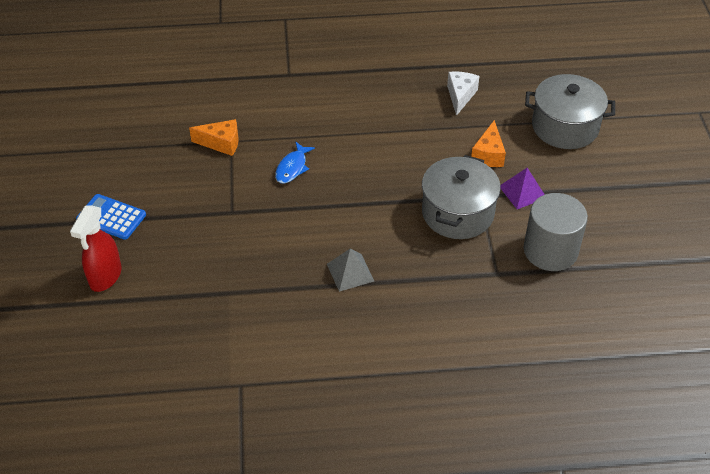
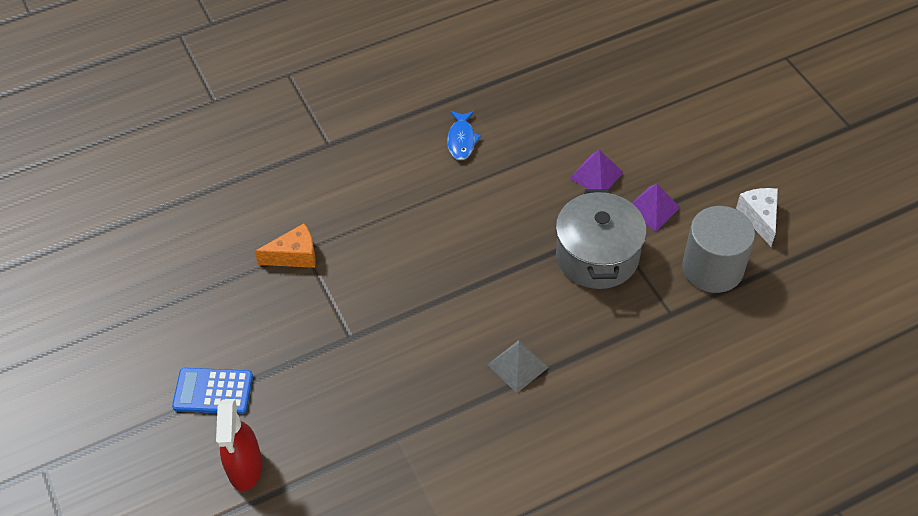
camera: 20 degrees left, 5 degrees up
blue fish [275,142,315,184] -> blue fish moved to [447,111,481,160]
white cheese [447,71,479,116] -> white cheese moved to [736,188,778,247]
orange cheese [471,120,506,167] -> purple pyramid [569,150,623,190]
grey pot [525,74,615,149] -> none

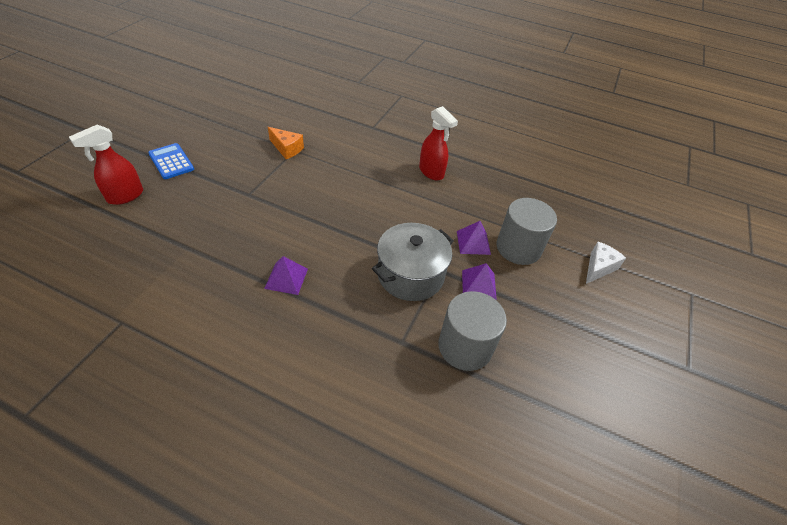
camera: 45 degrees right, 5 degrees down
blue fish [447,111,481,160] -> red spray bottle [419,106,458,181]
grey pyramid [488,340,549,393] -> purple pyramid [264,256,308,295]
white cheese [736,188,778,247] -> white cheese moved to [586,242,626,284]
none -> grey cylinder [497,198,557,265]

